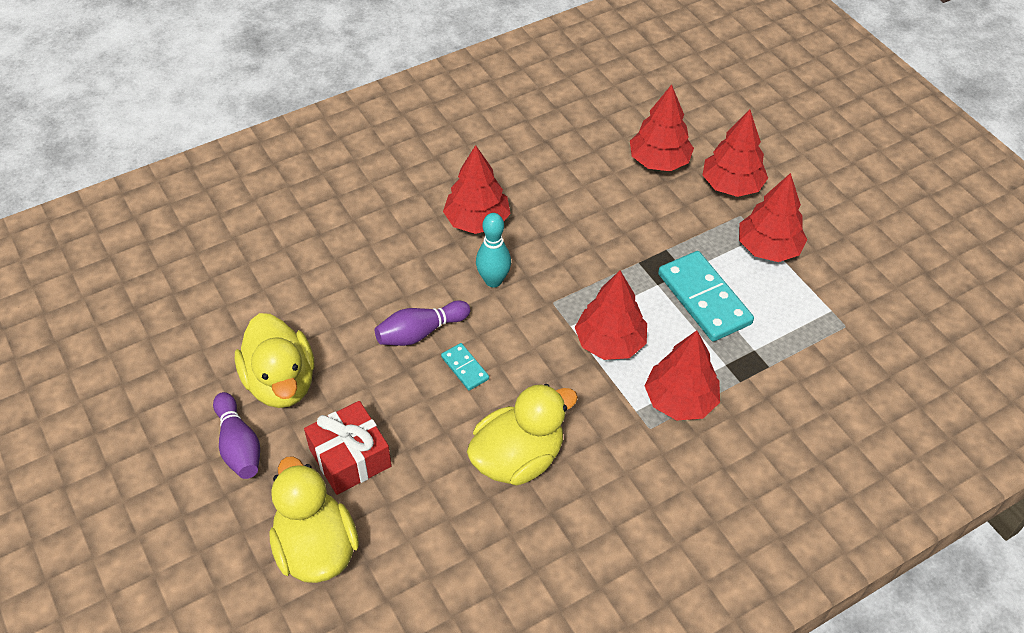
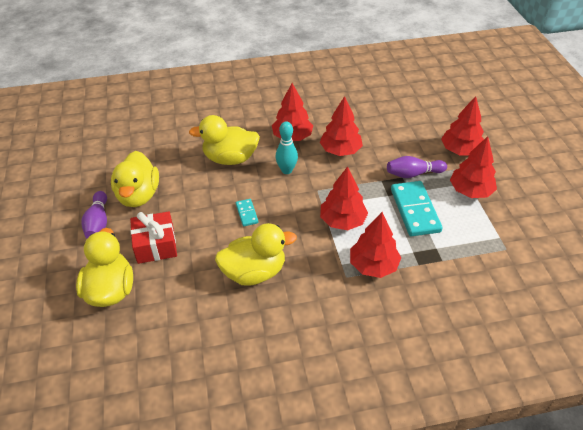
camera: 20 degrees right, 5 degrees down
purple bowling pin [375,301,470,346] -> purple bowling pin moved to [387,156,447,178]
red tree [630,85,694,171] -> red tree moved to [320,96,363,156]
none -> yellow duck [189,115,260,165]

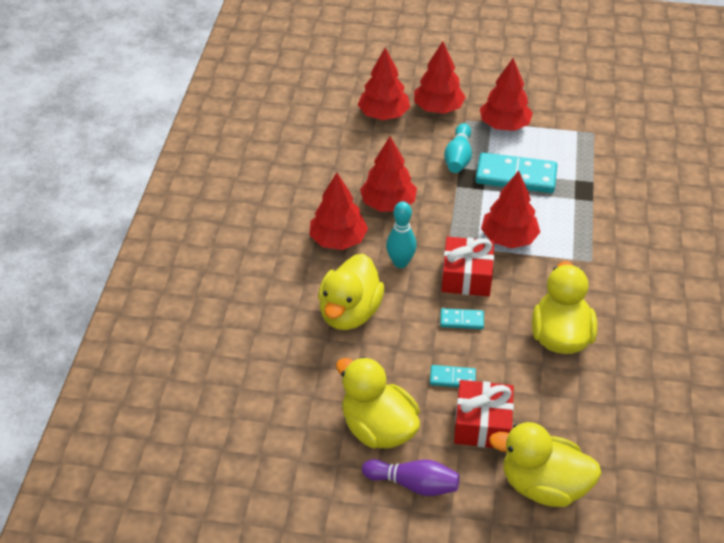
camera: 70 degrees left, 0 degrees up
yellow duck [111,151,159,207] -> yellow duck turned 150 degrees counterclockwise [336,357,420,448]
red tree [350,212,401,278] -> red tree moved to [358,48,410,120]
purple bowling pin [387,156,447,178] -> turquoise bowling pin [444,123,472,173]
none -> turquoise domino [430,365,476,387]
none -> red gift [441,237,494,296]

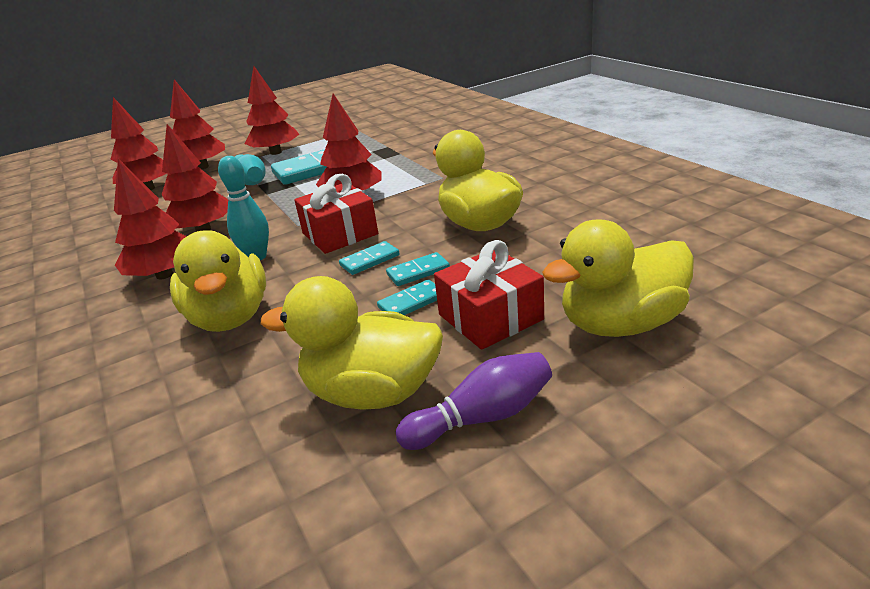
camera: 35 degrees left, 15 degrees down
none -> turquoise domino [386,252,450,286]

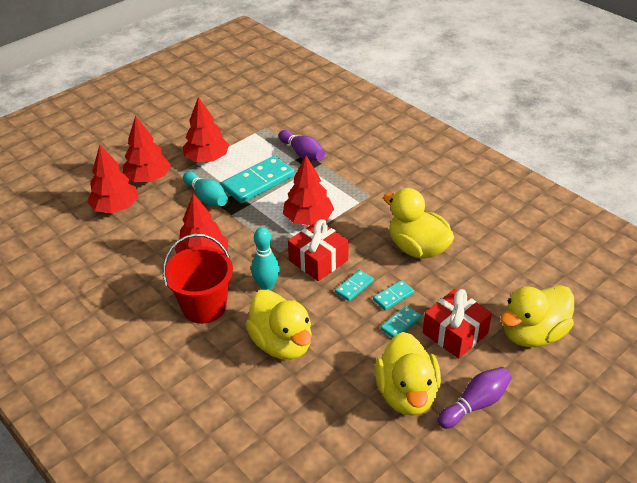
camera: 15 degrees left, 10 degrees up
red tree [114,159,187,279] -> red bucket [163,234,233,324]
yellow duck [261,276,443,410] -> yellow duck turned 90 degrees counterclockwise [375,332,441,416]
none -> purple bowling pin [279,130,325,161]

